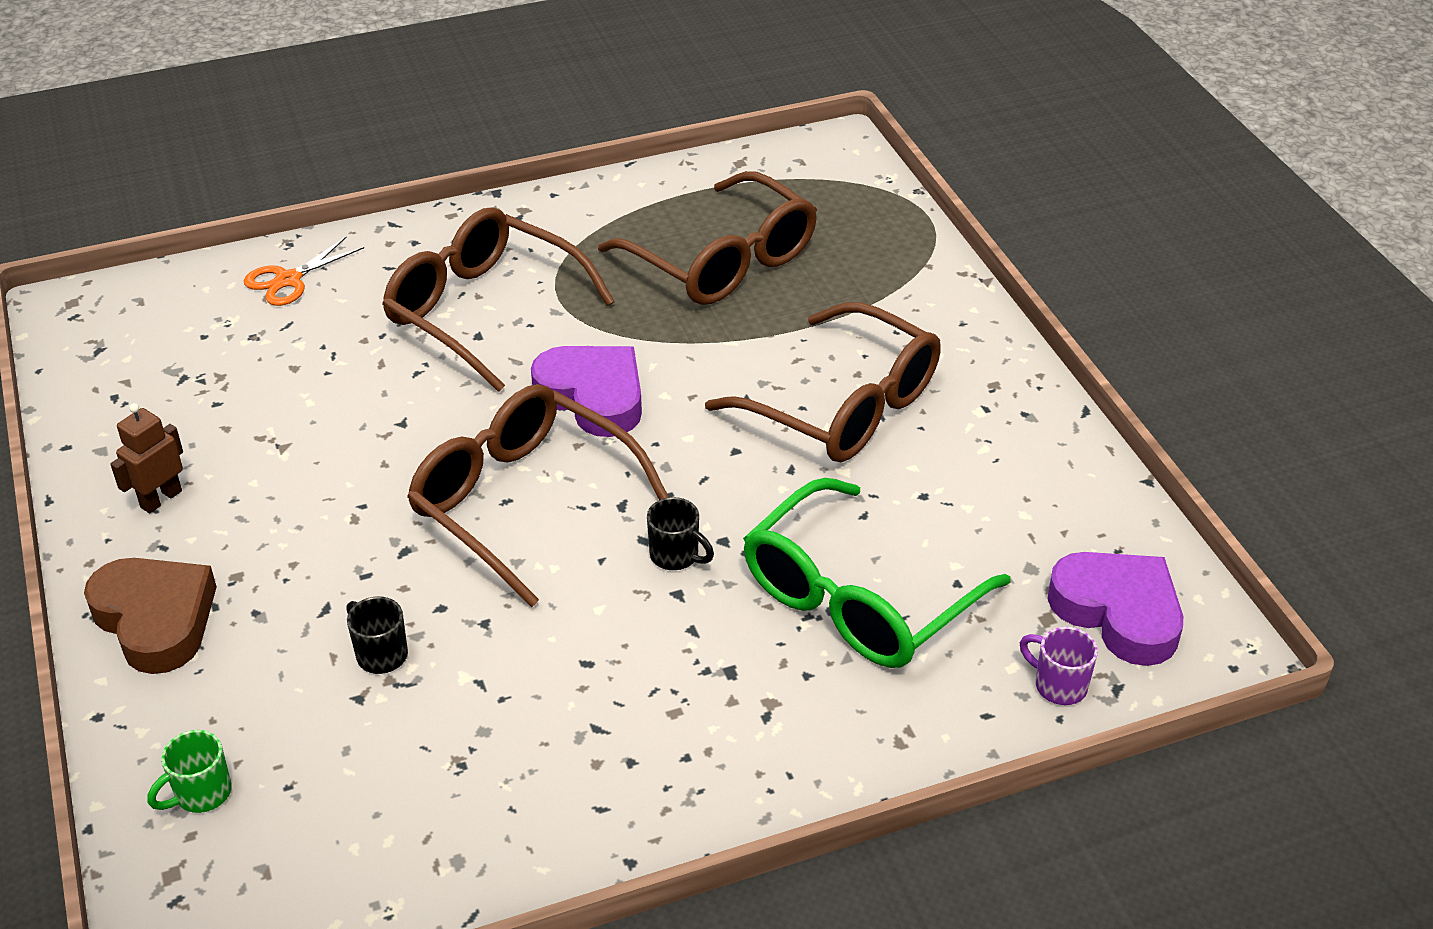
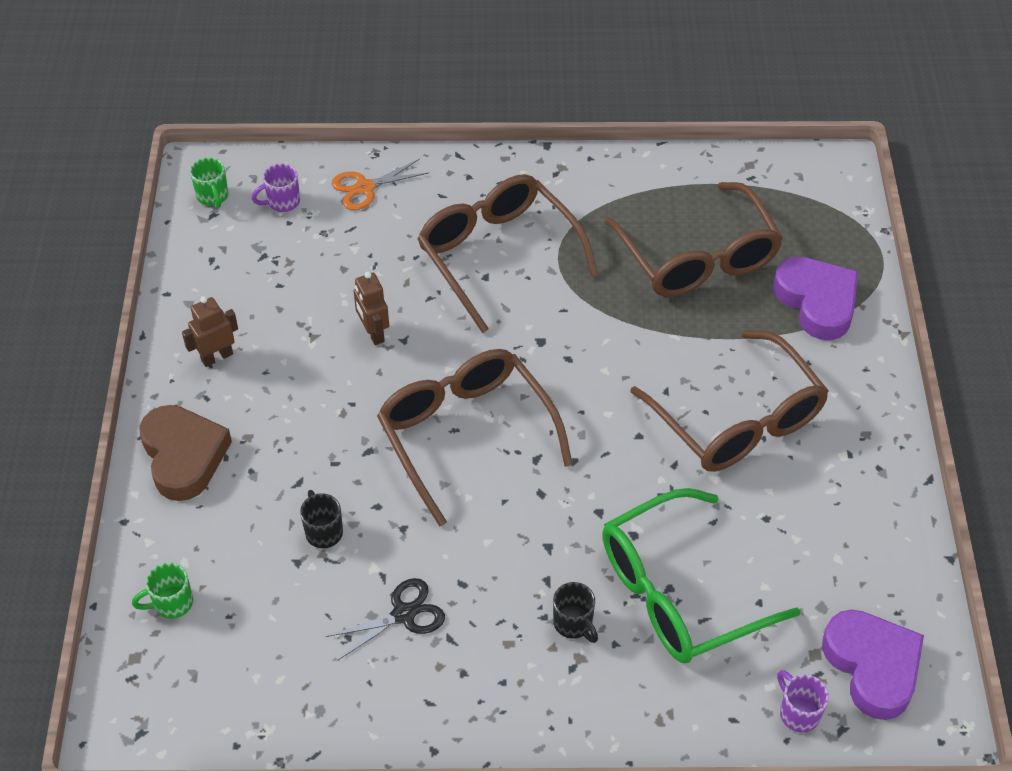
camera: 20 degrees right, 10 degrees up
purple heart [531,346,642,437] -> purple heart moved to [773,257,858,340]
black mug [647,497,714,570] -> black mug moved to [553,582,598,643]
none -> green mug [190,157,228,208]
none -> purple mug [251,163,300,212]
none -> black scissors [326,578,445,660]
none -> brown robot [354,272,389,345]

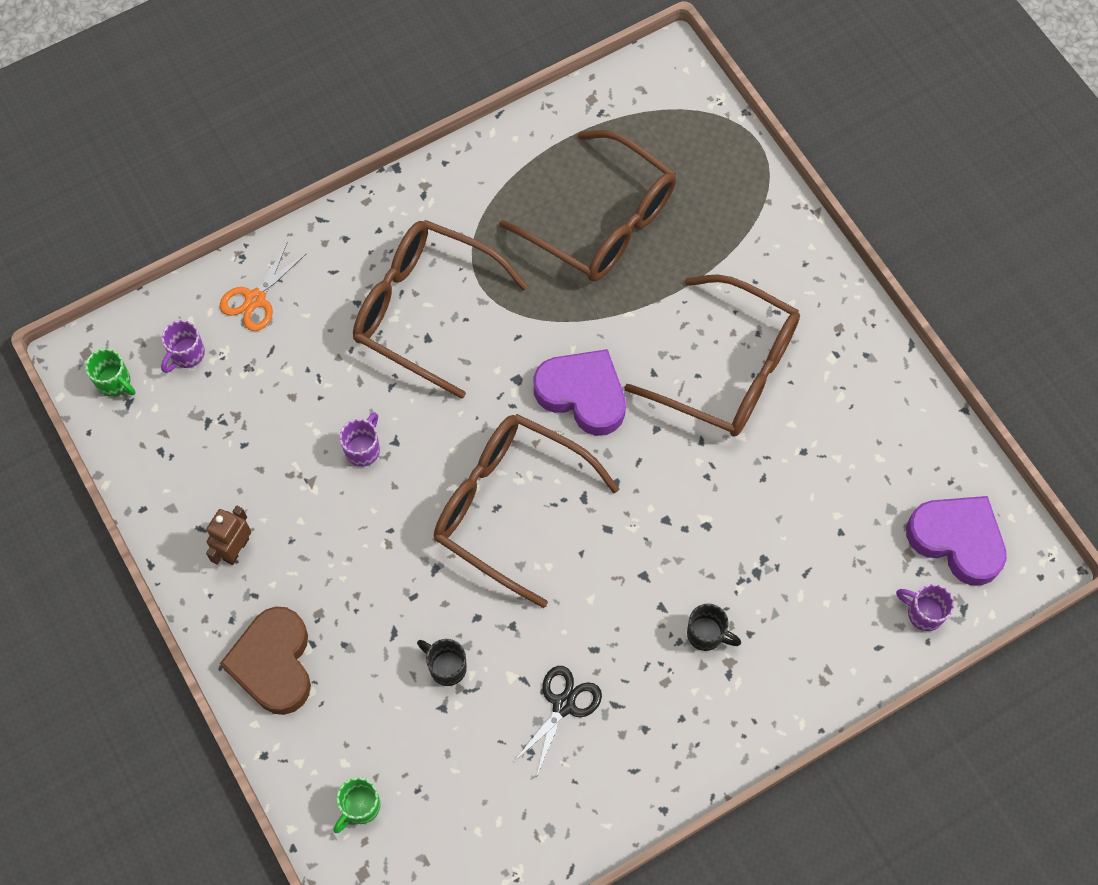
camera: 30 degrees left, 15 degrees up
brown heart [140,405,232,501] -> brown heart turned 135 degrees counterclockwise [220,607,311,715]
brown robot [354,272,389,345] -> purple mug [339,412,380,467]
green glasses [602,488,800,663] -> none
purple heart [773,257,858,340] -> purple heart moved to [533,349,626,436]

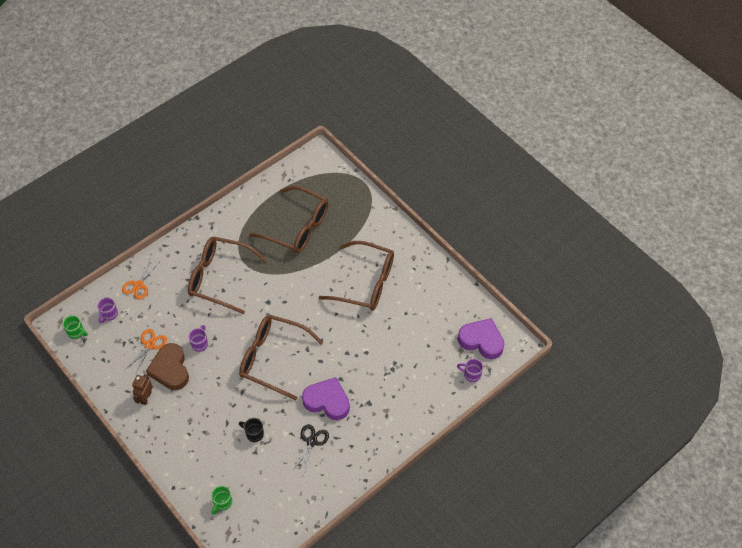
camera: 10 degrees left, 10 degrees down
brown heart [220,607,311,715] -> brown heart moved to [146,343,189,390]
purple heart [533,349,626,436] -> purple heart moved to [302,377,350,420]
black mug [687,603,741,651] -> none
none -> orange scissors [126,329,167,374]

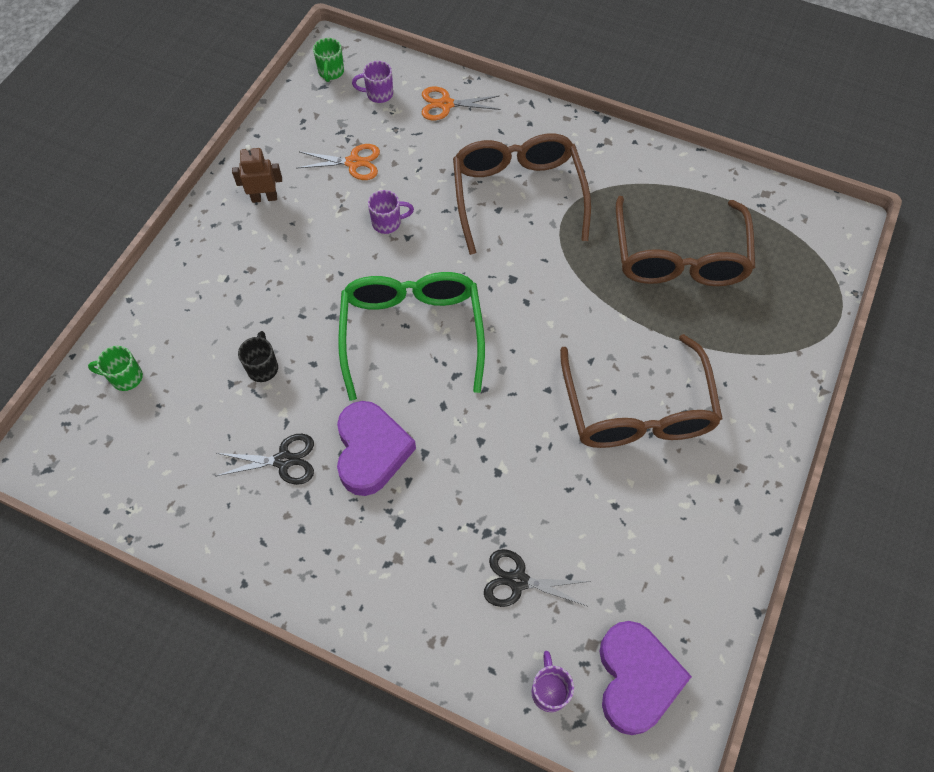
camera: 65 degrees right, 5 degrees up
brown heart [146,343,189,390] -> none
brown glasses [239,315,323,400] -> green glasses [338,272,485,401]
none -> black scissors [484,549,591,607]

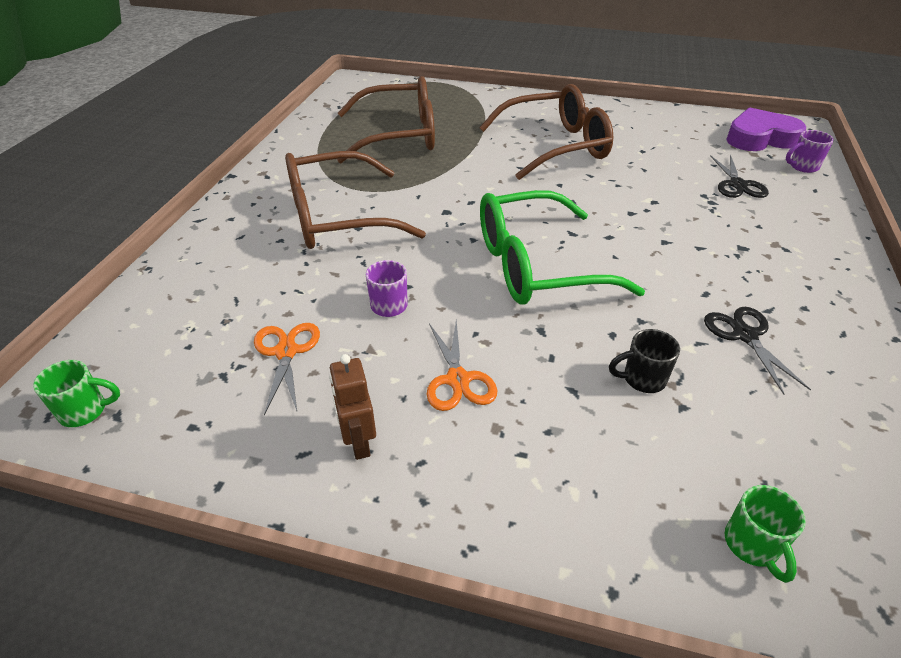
camera: 100 degrees left, 20 degrees down
purple heart [337,401,416,496] -> none
purple mug [352,61,393,103] -> none
orange scissors [422,87,500,120] -> orange scissors moved to [426,320,497,411]

